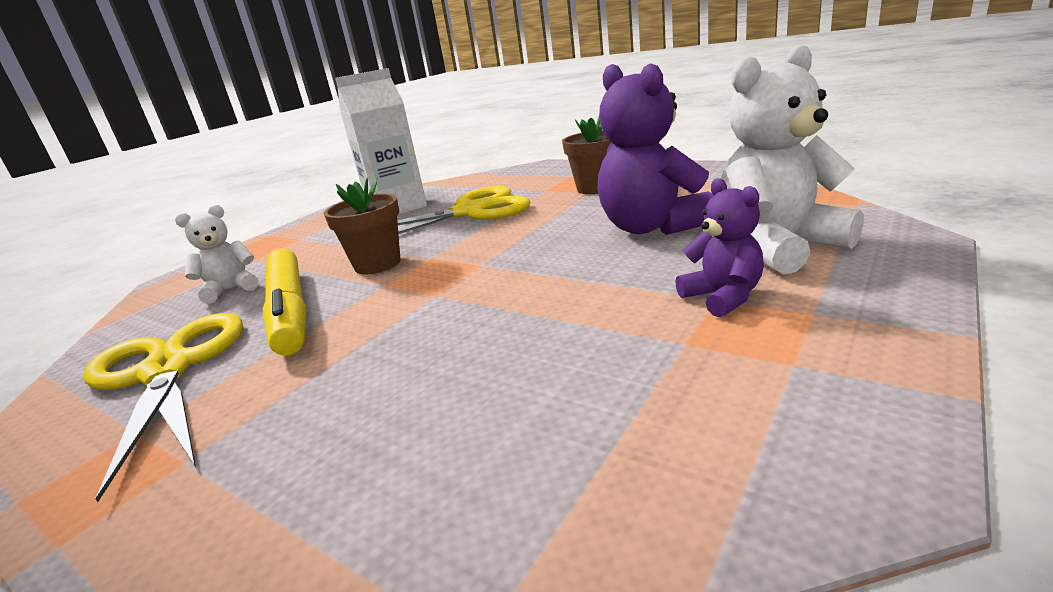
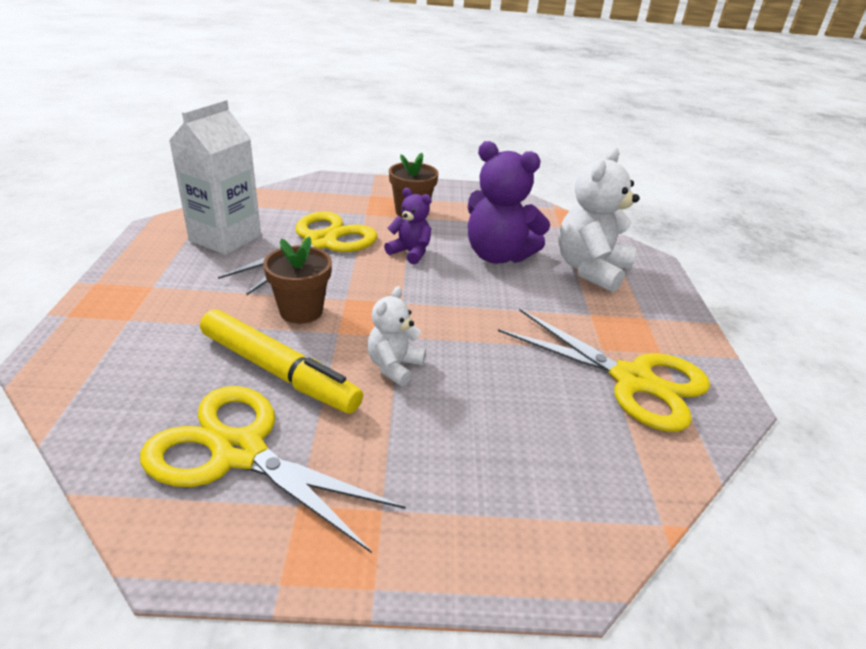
camera: 40 degrees left, 10 degrees up
white teddy bear [175,205,259,304] -> white teddy bear moved to [367,286,426,386]
purple teddy bear [675,178,764,318] -> purple teddy bear moved to [384,188,432,264]
none -> yellow scissors [498,309,710,432]

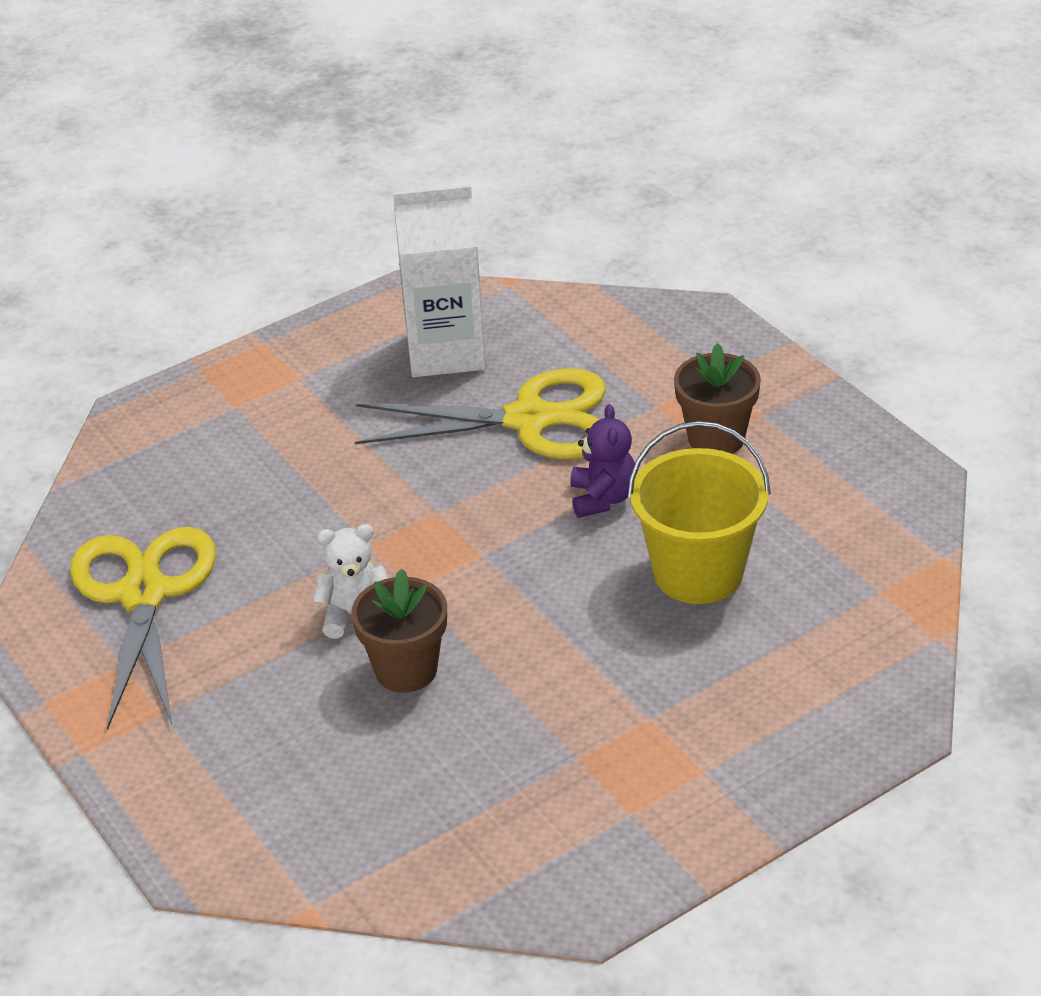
camera: 60 degrees right, 5 degrees up
yellow marker [200,309,363,414] -> none
brown flower pot [263,236,332,324] -> brown flower pot moved to [351,569,447,693]
purple teddy bear [468,141,550,264] -> yellow bucket [628,421,771,604]
yellow scissors [498,309,710,432] -> none
white teddy bear [558,147,640,293] -> none

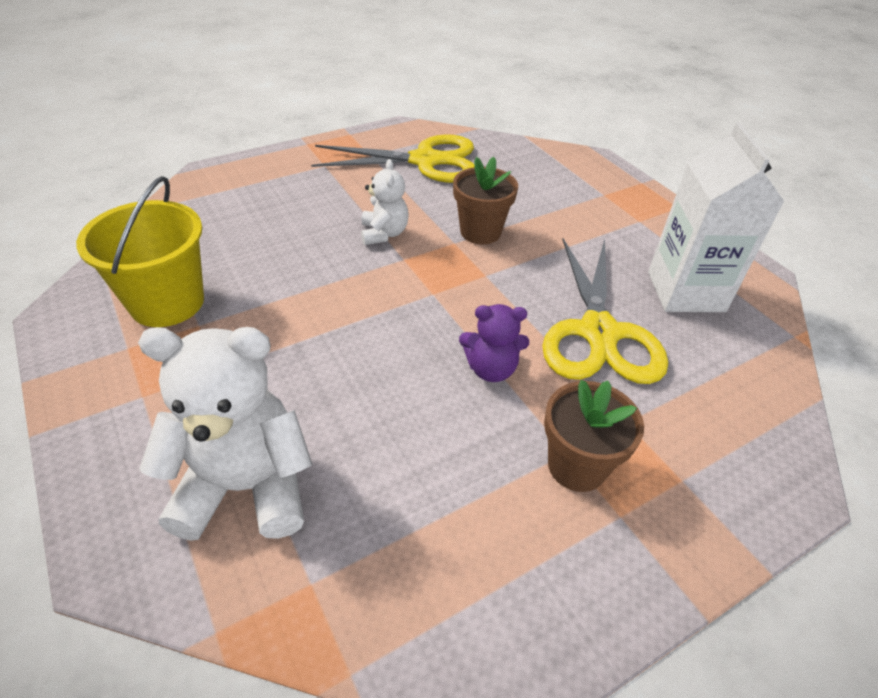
camera: 90 degrees right, 5 degrees up
brown flower pot [351,569,447,693] -> brown flower pot moved to [453,157,518,244]
yellow bucket [628,421,771,604] -> yellow bucket moved to [76,176,204,327]
none -> white teddy bear [138,327,312,541]

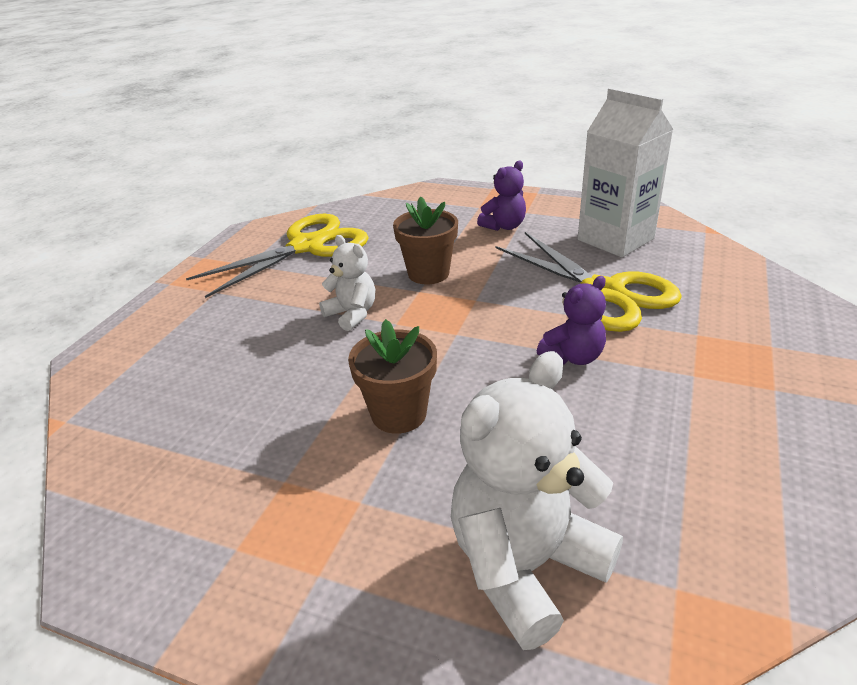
camera: 35 degrees left, 10 degrees down
yellow bucket [76,176,204,327] -> none
brown flower pot [544,380,644,492] -> brown flower pot moved to [348,319,437,434]
none -> purple teddy bear [477,161,526,231]

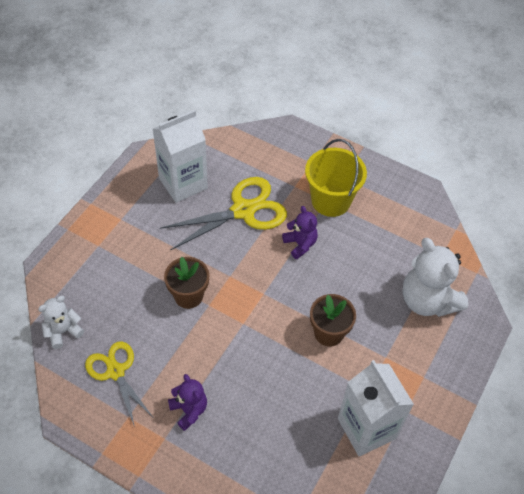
camera: 85 degrees left, 20 degrees up
yellow scissors [186,214,369,298] -> yellow scissors [85,341,153,427], size x0.65
white teddy bear [319,235,375,331] -> white teddy bear moved to [38,296,84,349]
purple teddy bear [477,161,526,231] -> purple teddy bear moved to [168,374,207,431]
none -> yellow bucket [305,139,367,217]
none -> white carton [338,360,414,456]

